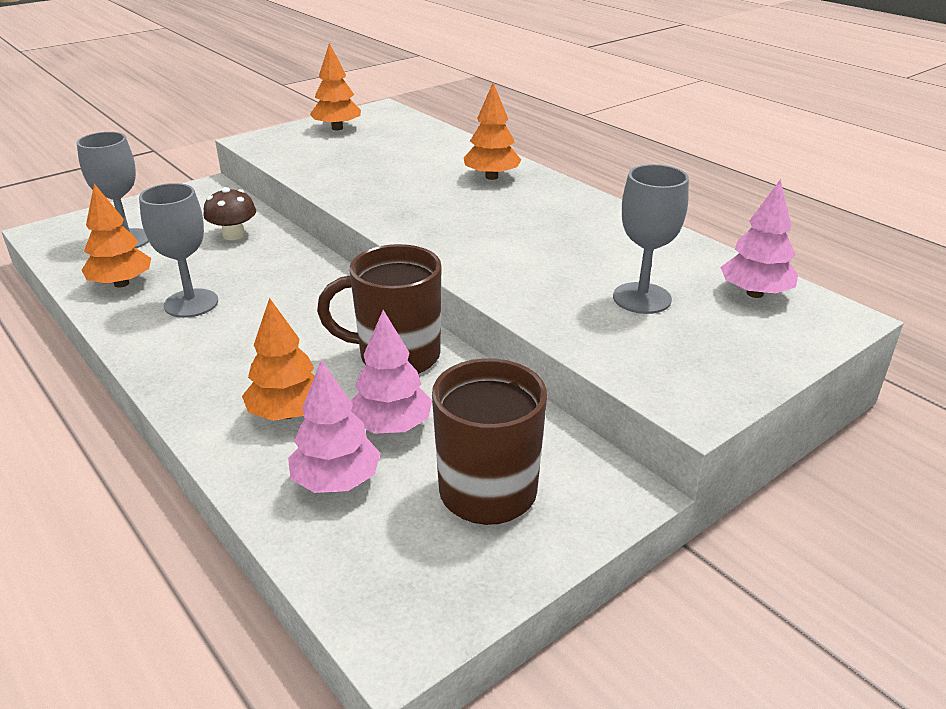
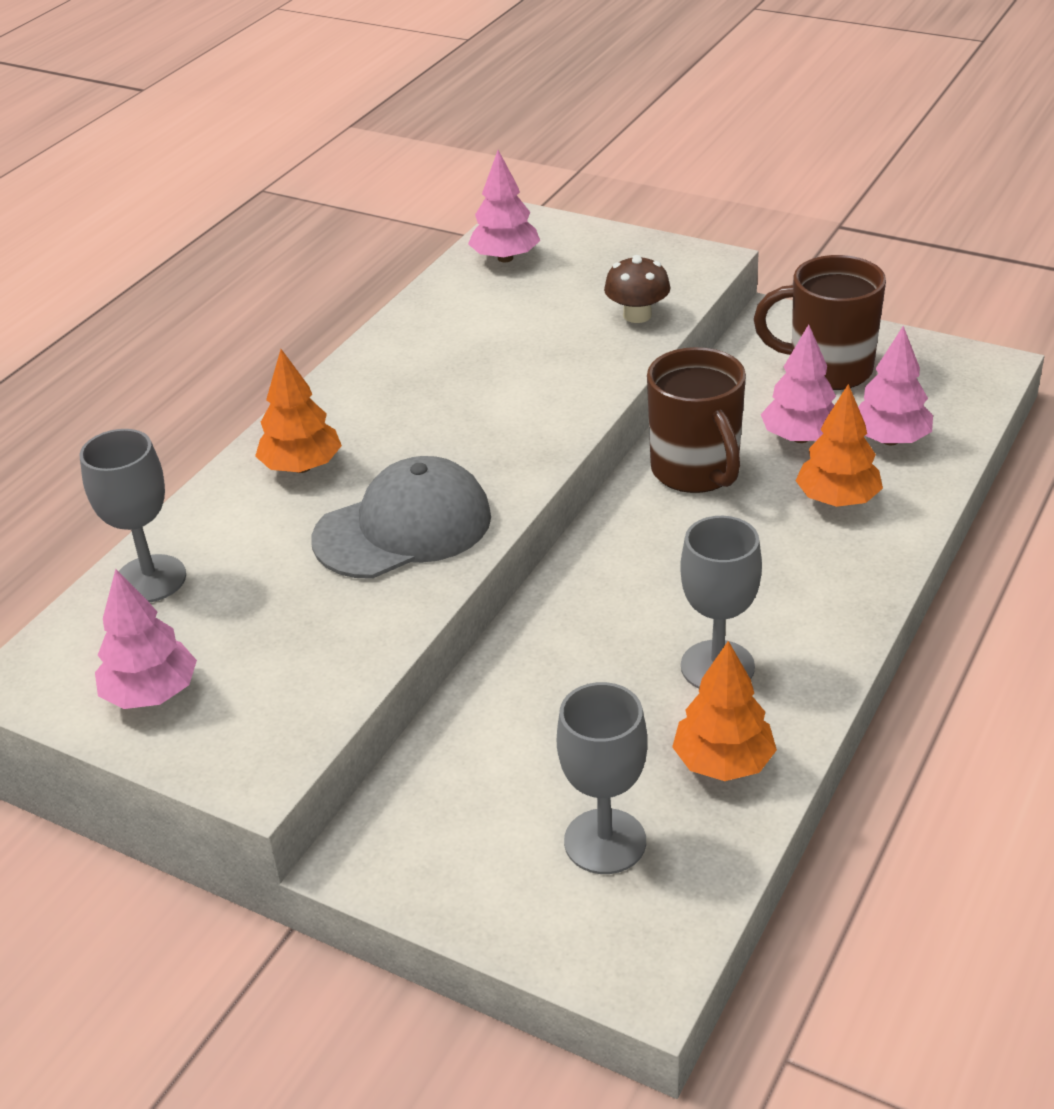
camera: 110 degrees left, 5 degrees up
brown mushroom [203,187,256,240] -> brown mushroom moved to [604,255,671,323]
orange tree [310,43,361,130] -> pink tree [95,569,197,709]
grey goblet [613,164,689,314] -> grey goblet moved to [80,429,186,603]
none -> grey cap [311,456,491,579]

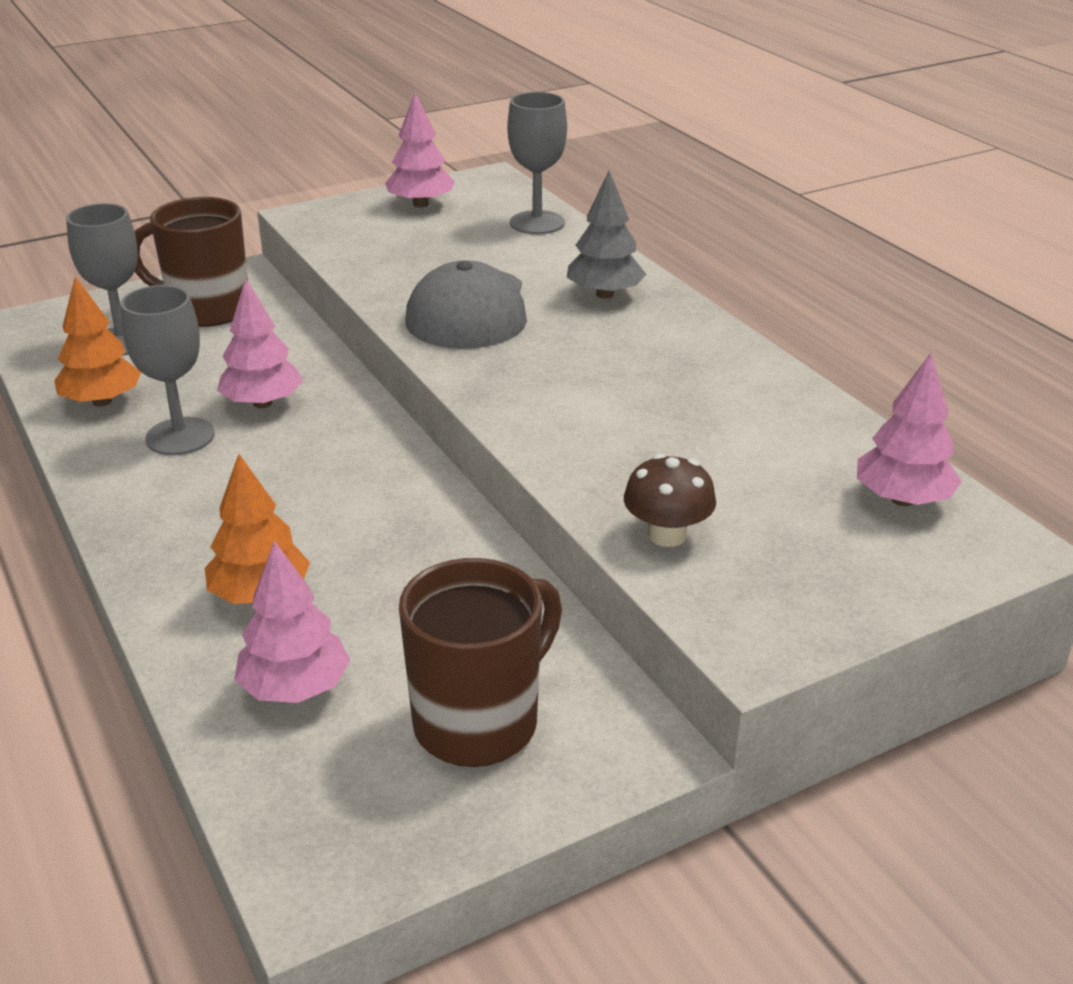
camera: 120 degrees right, 5 degrees down
orange tree [255,349,342,473] -> grey tree [567,171,646,299]
brown mug [647,347,746,493] -> brown mug moved to [134,197,248,327]
pink tree [761,324,836,443] -> pink tree moved to [217,278,303,408]

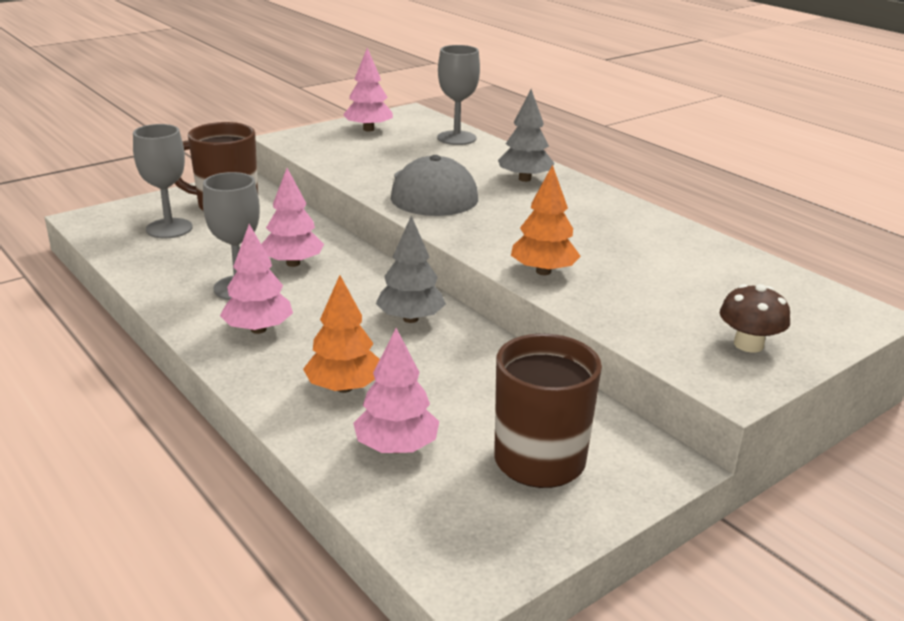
camera: 10 degrees left, 5 degrees down
orange tree [54,277,141,407] -> orange tree moved to [511,165,581,275]
brown mushroom [624,454,716,547] -> brown mushroom moved to [720,284,790,353]
pink tree [857,353,962,506] -> pink tree moved to [220,224,293,334]
none -> grey tree [376,216,446,323]

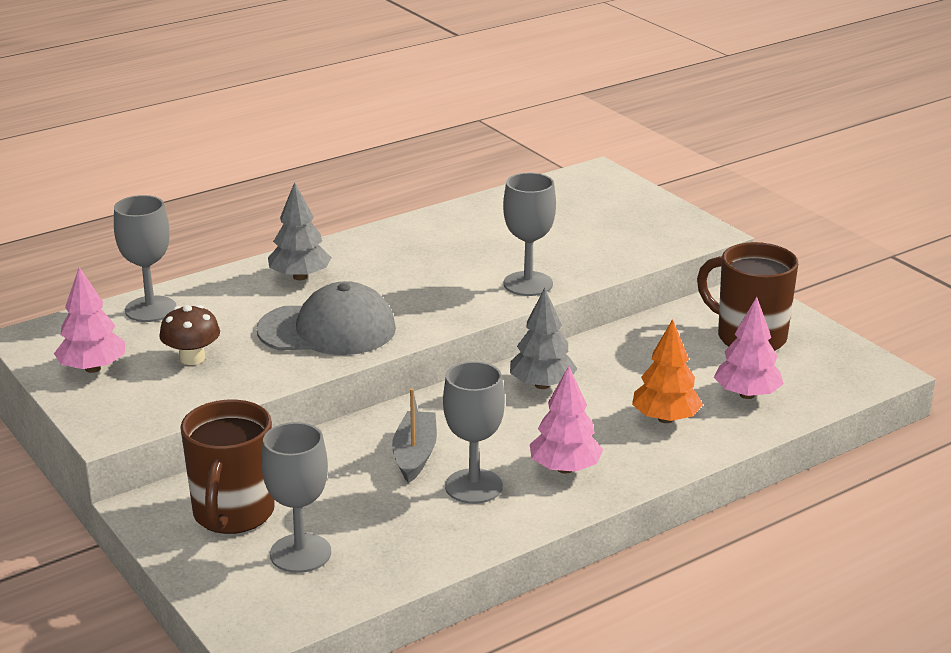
camera: 85 degrees left, 0 degrees up
pink tree [261,168,324,267] -> grey boat [392,388,437,483]
orange tree [511,165,581,275] -> grey goblet [503,173,556,296]
brown mushroom [720,284,790,353] -> brown mushroom moved to [159,305,220,365]

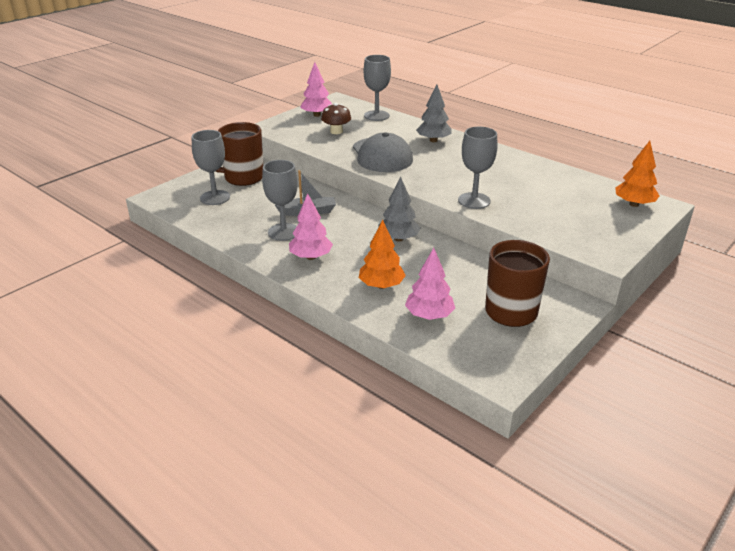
camera: 75 degrees right, 5 degrees up
none -> orange tree [615,141,660,207]

